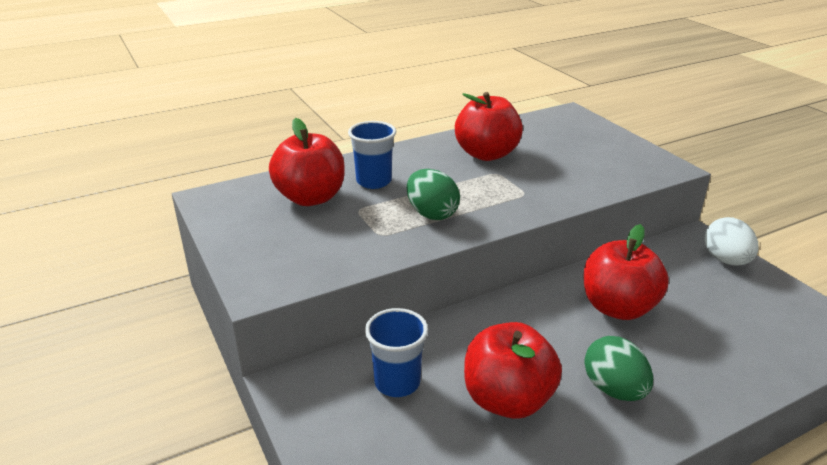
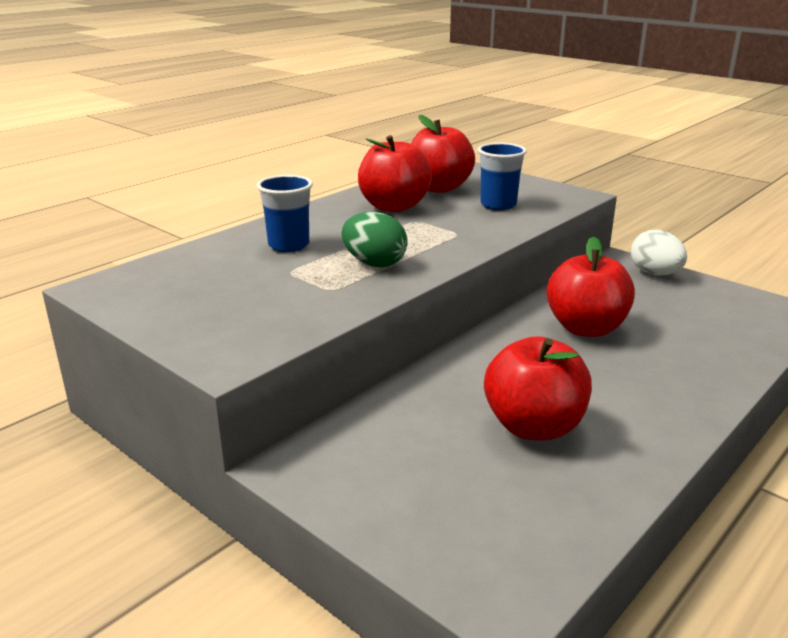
camera: 20 degrees left, 5 degrees down
red apple [269,118,345,206] -> red apple moved to [411,114,475,193]
blue cup [365,308,428,397] -> blue cup moved to [478,142,527,210]
green egg [584,336,653,401] -> none

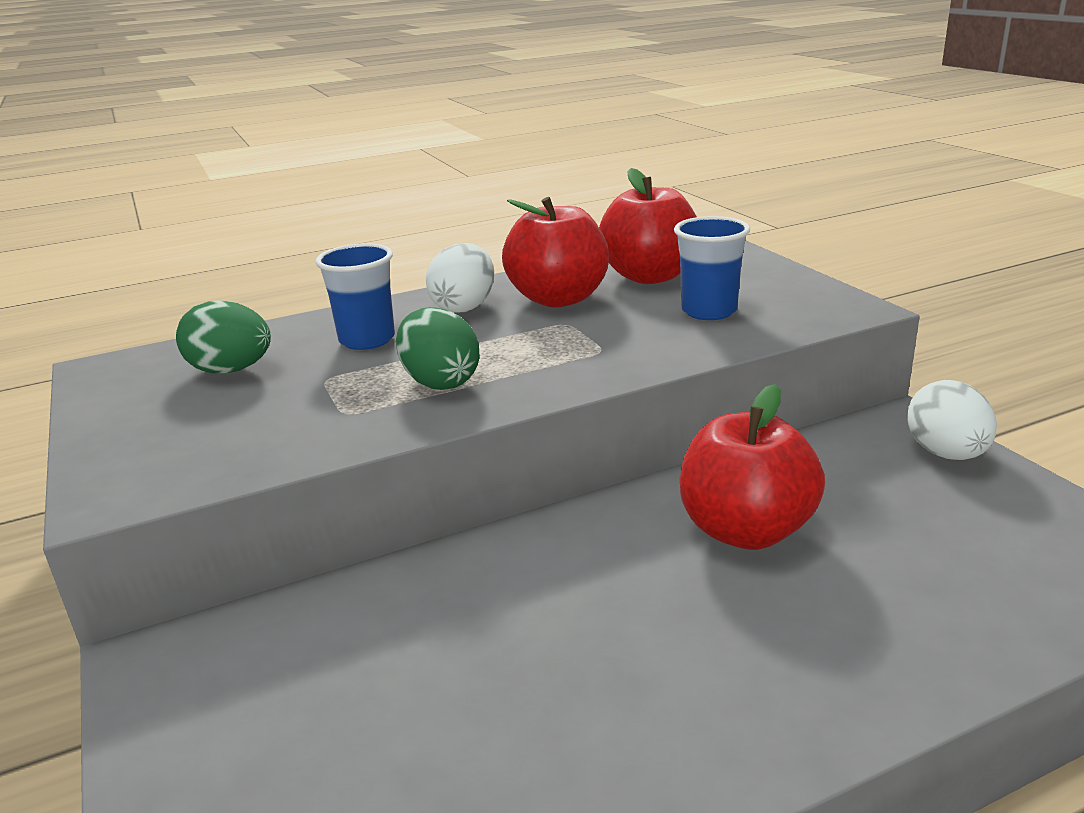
camera: 25 degrees right, 0 degrees up
red apple [484,336,592,440] -> none
none -> green egg [176,301,271,373]
none -> white egg [426,243,494,313]

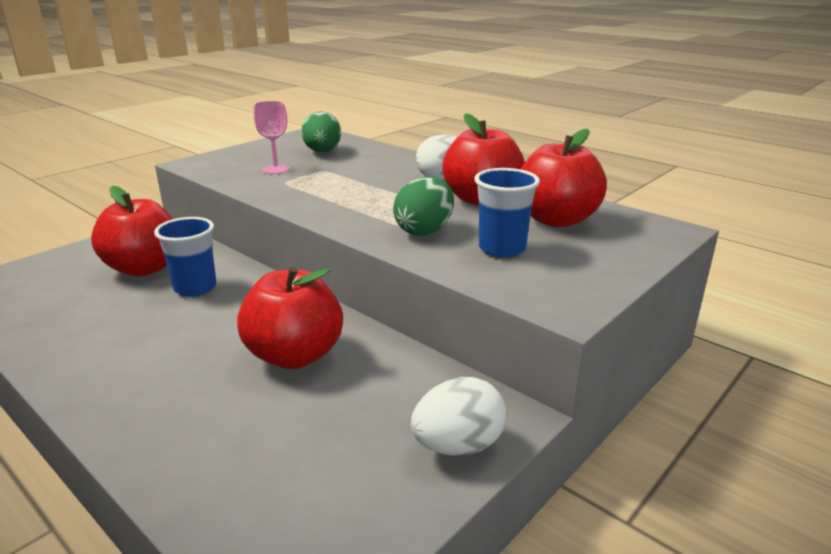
camera: 65 degrees right, 0 degrees up
blue cup [315,243,395,350] -> blue cup moved to [154,217,217,296]
green egg [396,307,480,390] -> green egg moved to [393,177,454,236]
none -> red apple [91,186,173,276]
none -> pink goblet [254,101,290,174]

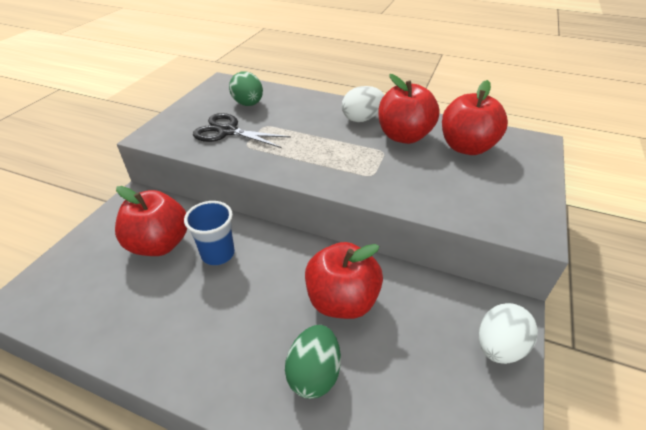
camera: 20 degrees left, 15 degrees up
pink goblet [254,101,290,174] -> black scissors [193,113,291,148]
green egg [393,177,454,236] -> green egg moved to [285,325,341,399]
blue cup [474,168,540,258] -> none

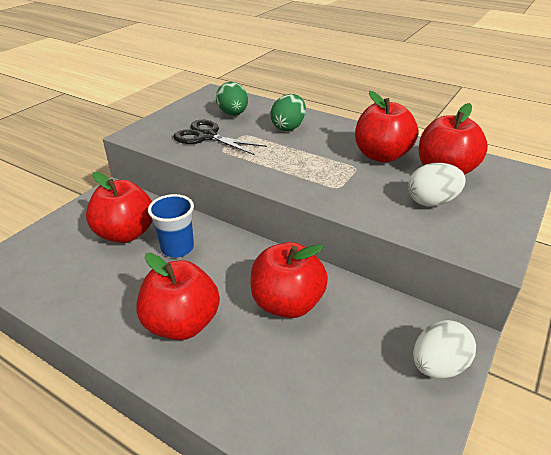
camera: 10 degrees right, 5 degrees down
green egg [285,325,341,399] -> green egg moved to [271,94,306,131]
white egg [342,86,384,122] -> white egg moved to [408,163,466,207]
none -> red apple [136,253,220,340]

